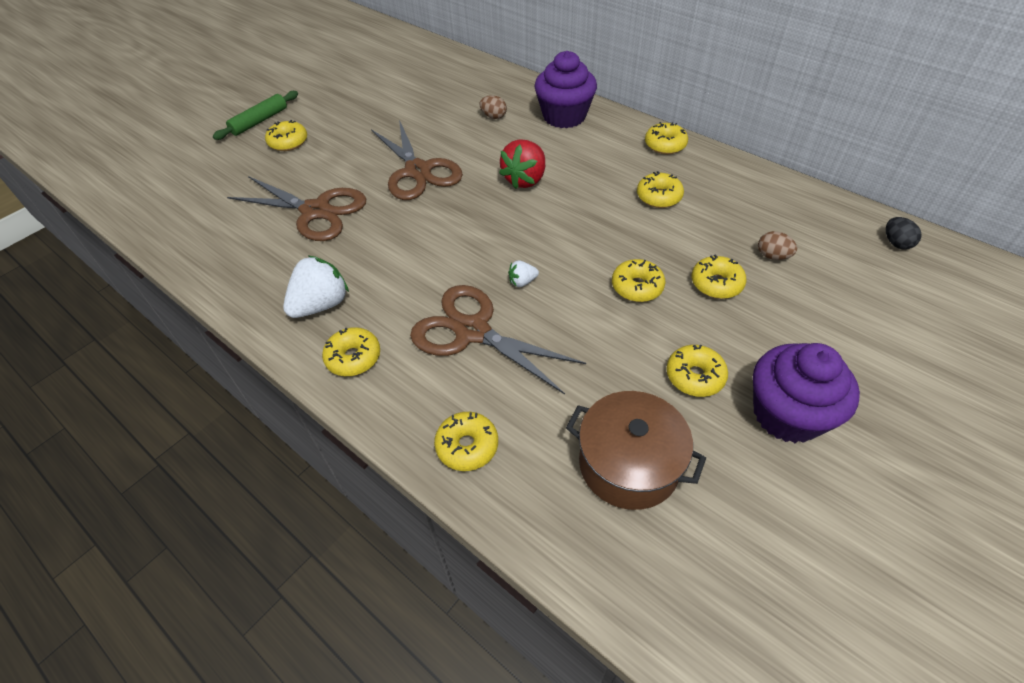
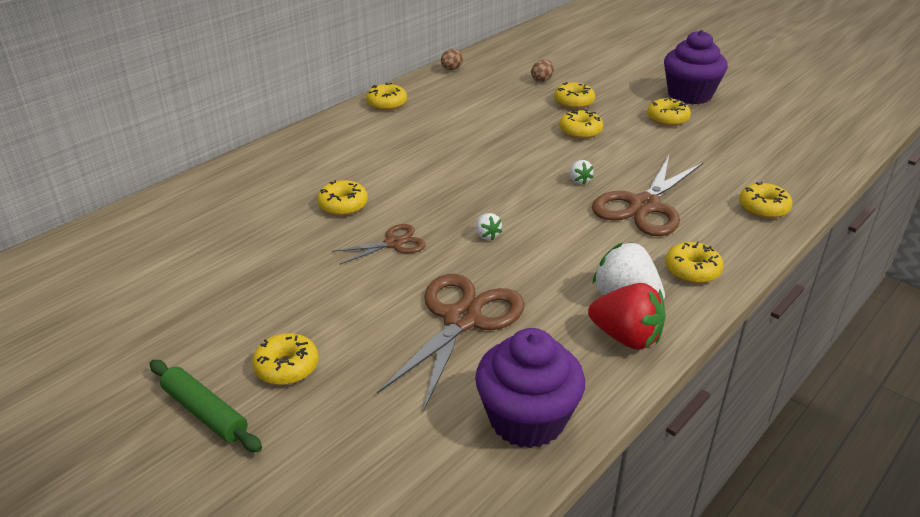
camera: 90 degrees left, 15 degrees down
brown scissors [371,120,463,200] -> brown scissors [332,224,426,265], size x0.54
brown egg [479,95,507,119] -> brown egg moved to [441,49,463,70]
red strawberry [499,139,545,189] -> red strawberry moved to [588,283,666,350]
purple cupcake [535,51,597,128] -> purple cupcake moved to [475,328,585,448]
brown pot [566,391,706,510] -> none
yellow donut [637,171,684,208] -> yellow donut moved to [317,180,368,216]
black egg [886,217,922,249] -> none
none -> white strawberry [476,213,502,240]

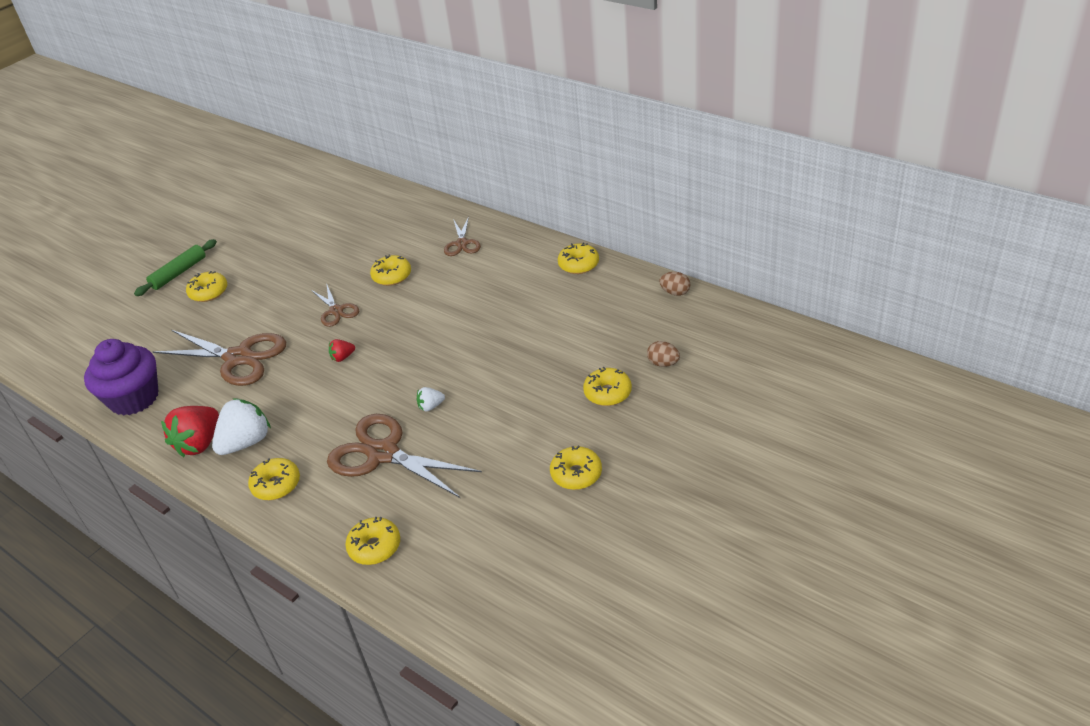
camera: 90 degrees right, 5 degrees up
white strawberry [476,213,502,240] -> red strawberry [329,339,355,362]
yellow donut [559,110,603,139] -> none
purple cupcake [664,30,728,104] -> none
none -> brown scissors [444,216,481,256]

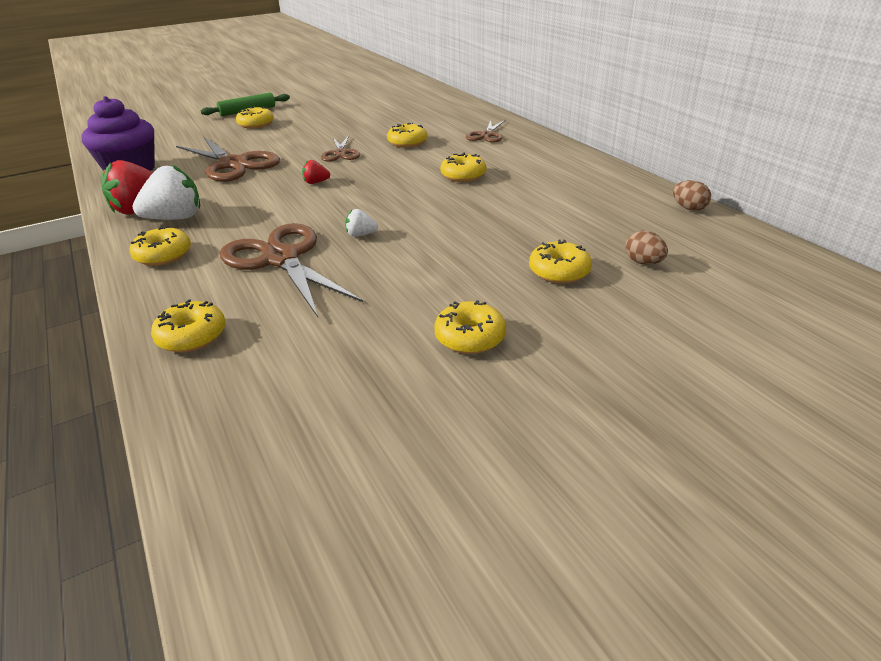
camera: 20 degrees right, 5 degrees down
yellow donut [558,243,599,274] -> yellow donut moved to [441,152,486,182]

